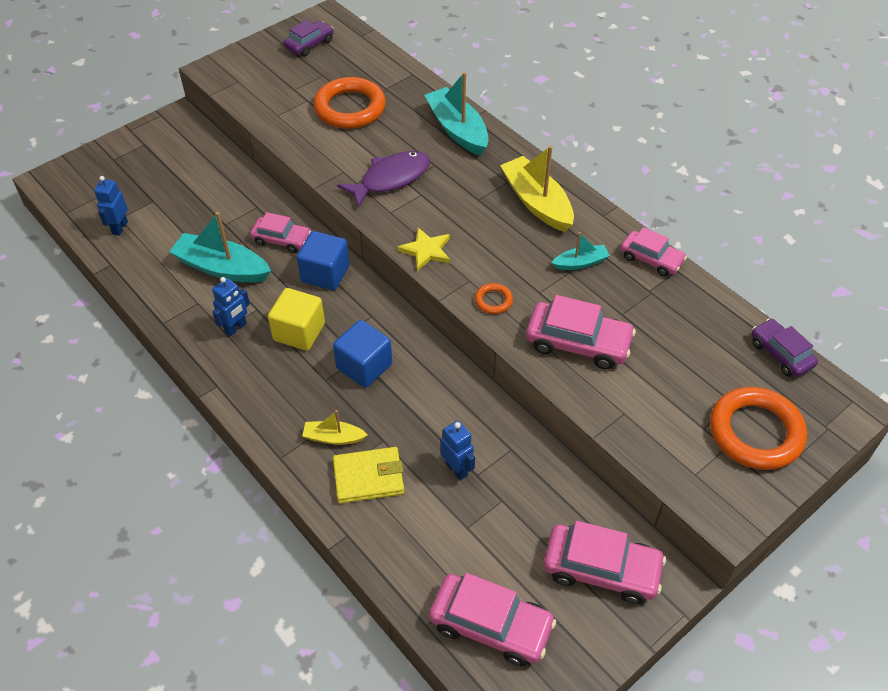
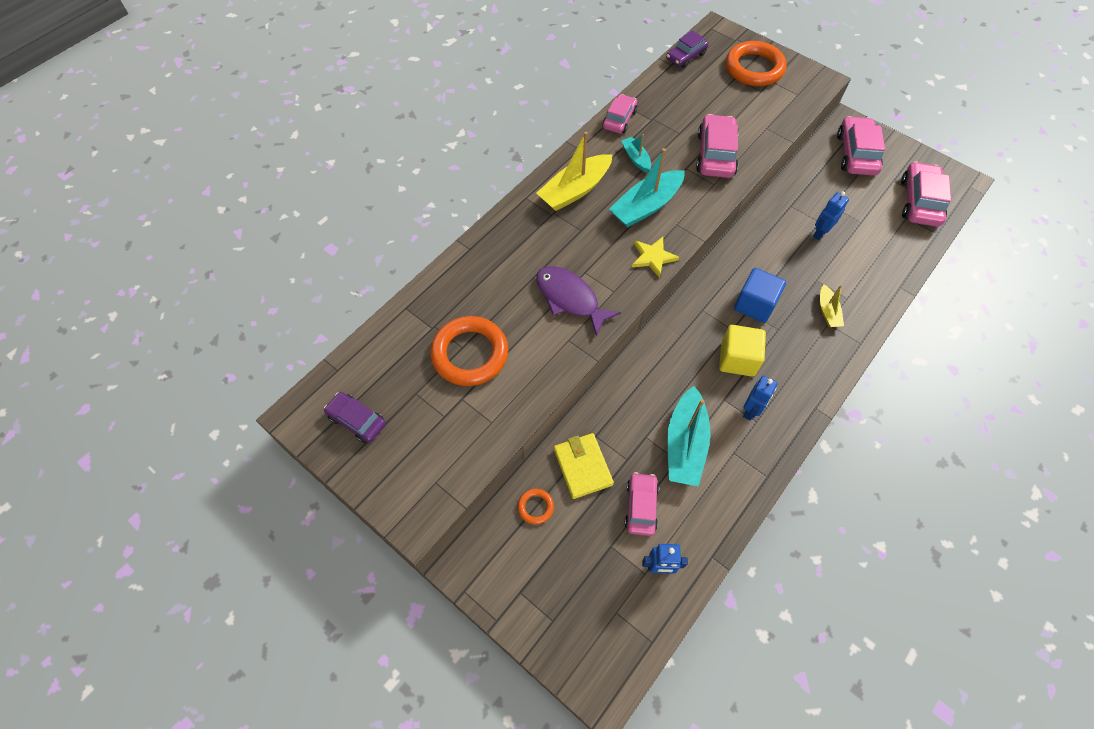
camera: 100 degrees left, 10 degrees up
blue robot [212,277,250,336] -> blue robot turned 90 degrees clockwise [743,376,777,420]
pink car [250,212,311,253] -> pink car moved to [625,472,659,536]
blue cube [297,231,350,290] -> none
yellow wallet [333,447,404,504] -> yellow wallet moved to [554,433,614,499]
turquoise boat [424,72,489,156] -> turquoise boat moved to [609,148,685,228]
orange ring [475,283,513,314] -> orange ring moved to [518,489,554,524]

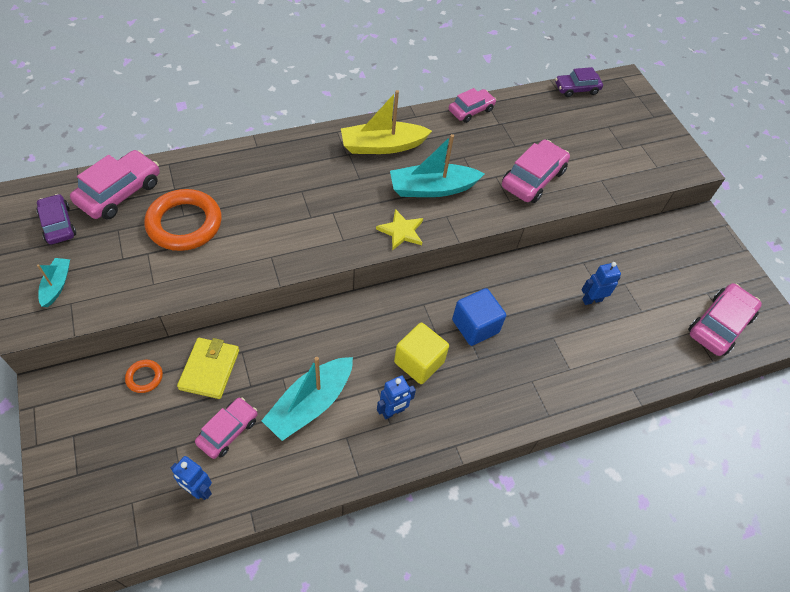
camera: 25 degrees right, 5 degrees down
purple fish [536,266,621,336] -> none
turquoise boat [621,134,651,173] -> turquoise boat moved to [37,258,70,307]
orange ring [726,41,786,86] -> none
yellow boat [820,284,844,327] -> none
pink car [837,116,885,176] -> pink car moved to [70,150,160,220]

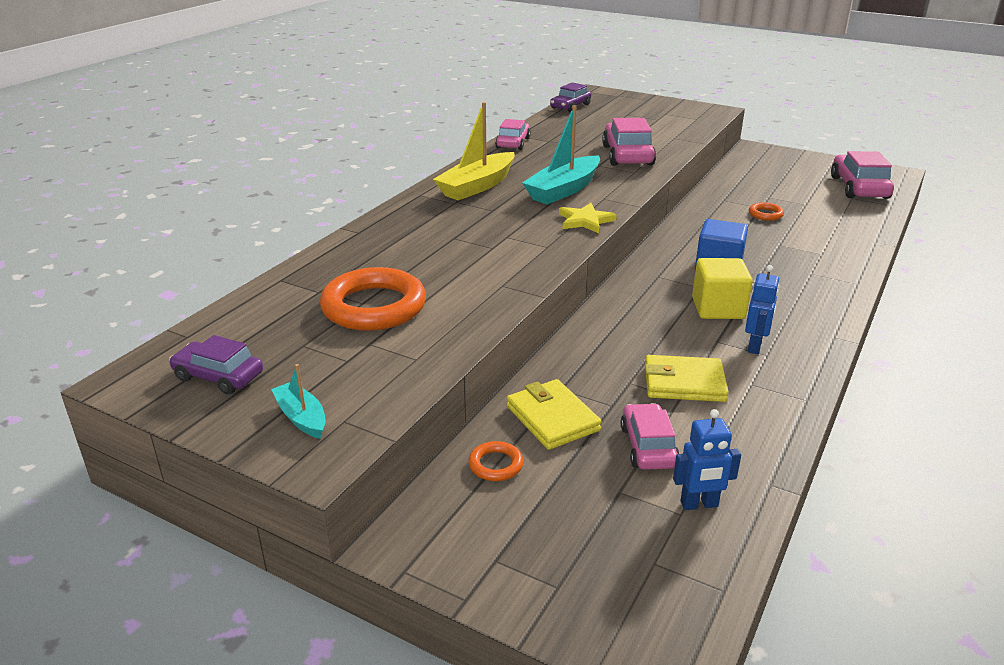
camera: 35 degrees left, 25 degrees down
pink car [70,150,160,220] -> none
turquoise boat [262,357,353,441] -> yellow wallet [645,355,729,402]
blue robot [582,262,621,305] -> orange ring [749,202,784,221]

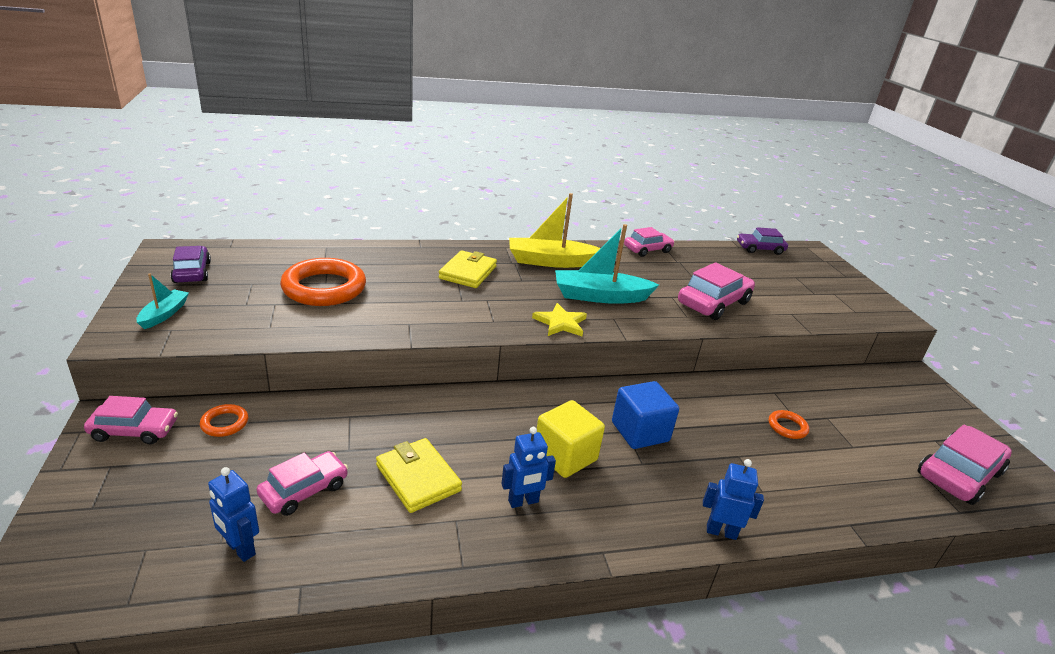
camera: 45 degrees right, 0 degrees up
yellow wallet [507,379,602,450] -> yellow wallet moved to [439,250,497,288]
none -> pink car [84,396,178,444]
none -> blue robot [703,459,764,540]

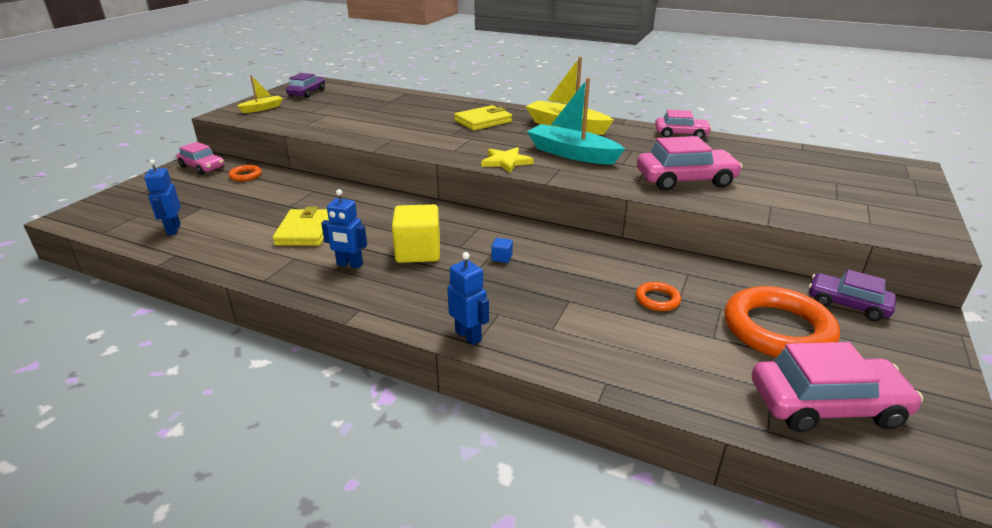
camera: 40 degrees right, 0 degrees up
turquoise boat [136,273,189,329] -> yellow boat [237,75,283,113]
pink car [256,451,348,516] -> none
orange ring [280,258,366,306] -> orange ring moved to [724,286,840,357]
blue cube [612,381,679,449] -> blue cube [491,238,513,263], size x0.41
purple car [737,227,788,255] -> purple car moved to [809,269,896,321]

